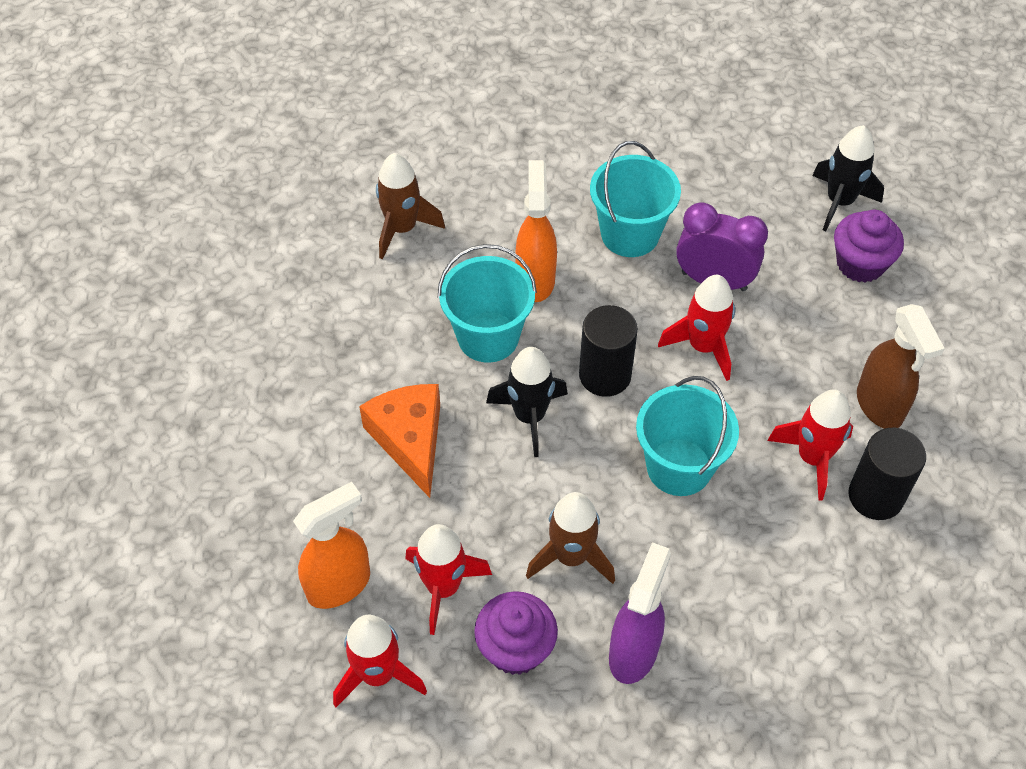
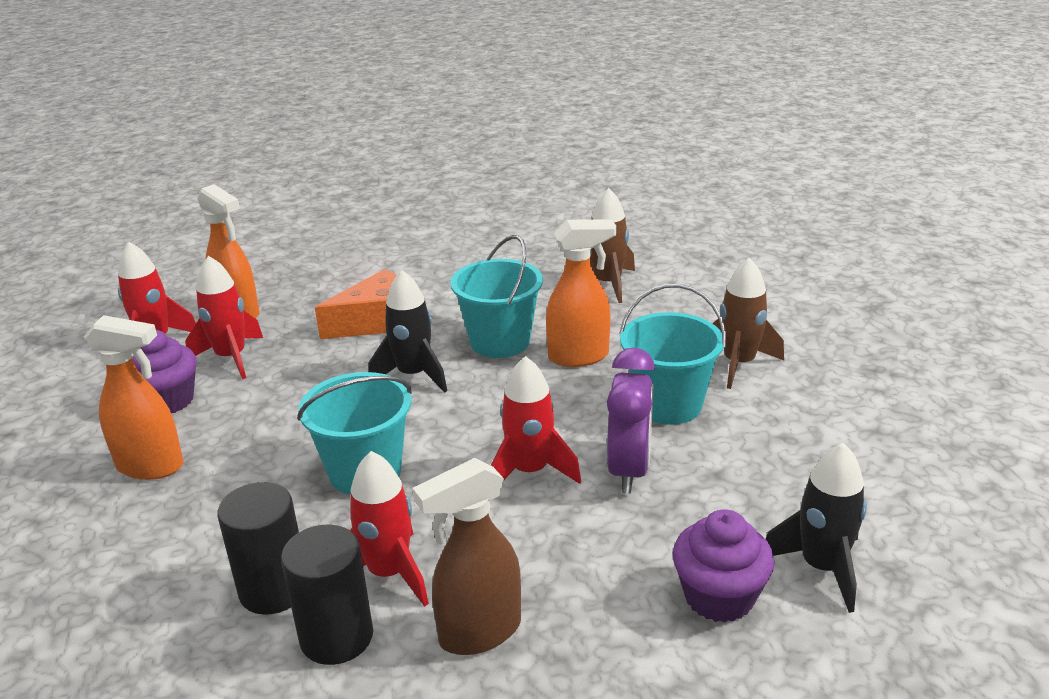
camera: 80 degrees right, 25 degrees down
brown rocket [526,492,615,584] -> brown rocket moved to [712,258,784,389]
black cylinder [579,305,638,397] -> black cylinder moved to [217,482,299,615]
purple spray bottle [609,542,671,684] -> orange spray bottle [84,315,183,480]

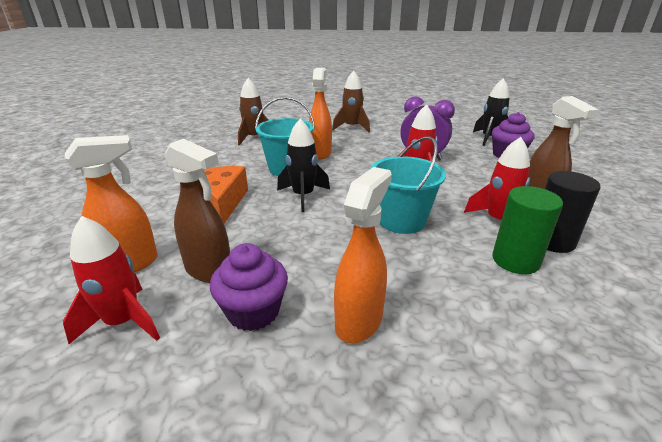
camera: 75 degrees left, 0 degrees up
red rocket [185,256,263,379] -> brown spray bottle [165,139,230,283]
black cylinder [217,482,299,615] -> green cylinder [492,186,563,274]
turquoise bucket [619,284,726,425] -> none

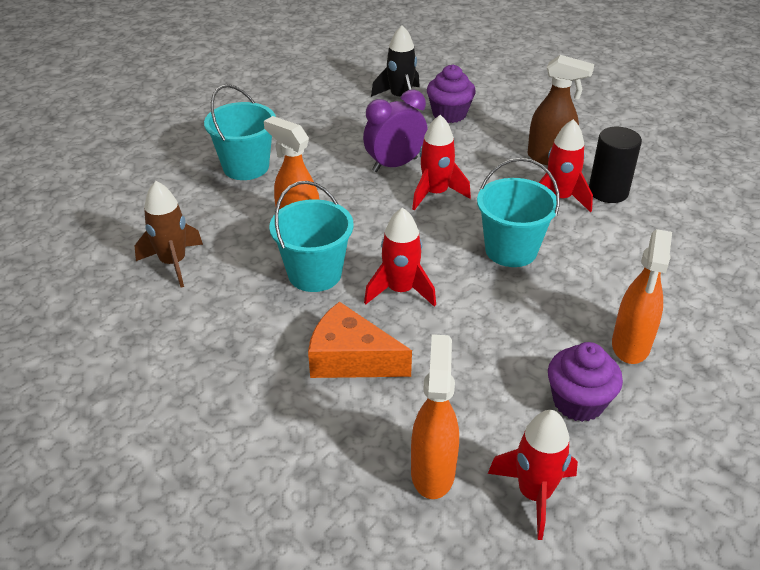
camera: 55 degrees left, 10 degrees up
brown spray bottle [165,139,230,283] -> none
black rocket [277,119,330,212] -> red rocket [364,207,436,307]
brown rocket [332,71,370,132] -> turquoise bucket [204,84,276,180]
orange spray bottle [334,167,392,343] -> orange spray bottle turned 135 degrees counterclockwise [612,229,672,364]
green cylinder [492,186,563,274] -> none

